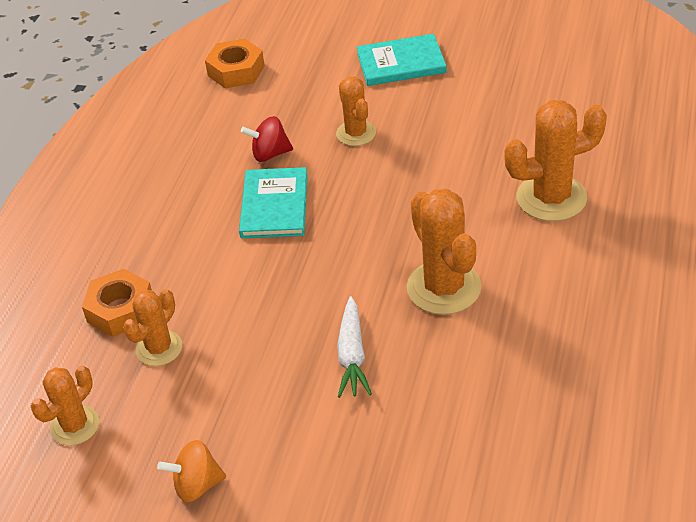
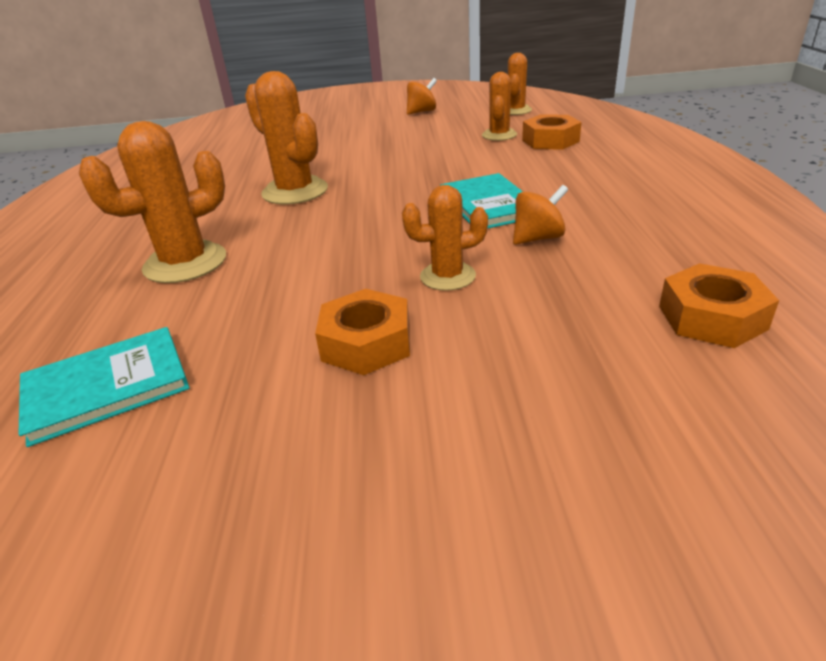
camera: 160 degrees right, 10 degrees down
red spinning top [241,116,293,162] -> orange spinning top [513,185,568,245]
orange cactus [336,77,376,146] -> orange cactus turned 60 degrees counterclockwise [402,185,488,291]
white carrot [337,296,372,398] -> none
turquoise book [357,34,447,86] -> turquoise book moved to [18,327,190,447]
none -> orange nut [315,289,410,375]

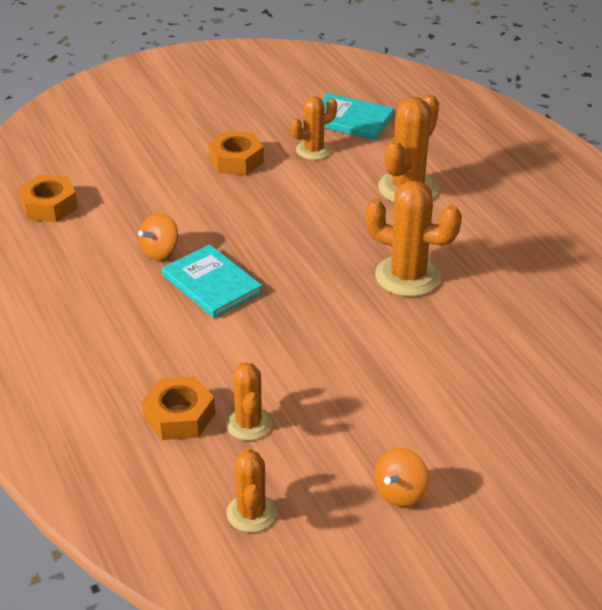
camera: 155 degrees right, 5 degrees up
turquoise book [18,327,190,447] -> turquoise book turned 75 degrees clockwise [322,93,394,140]
orange cactus [402,185,488,291] -> orange cactus moved to [291,96,337,160]

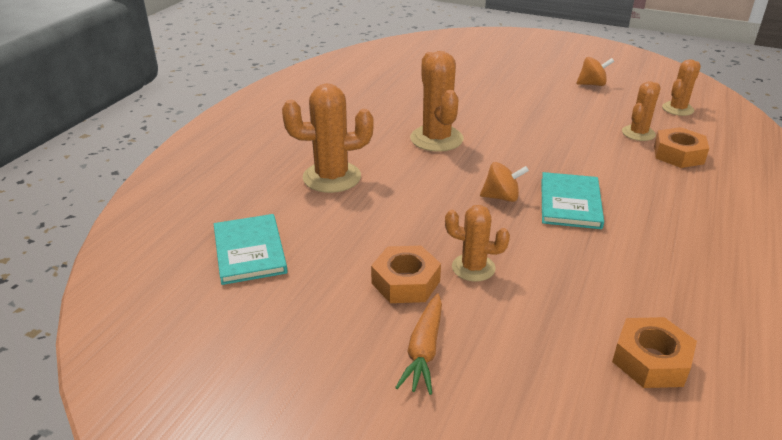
camera: 130 degrees left, 5 degrees down
orange spinning top [138,213,178,260] -> orange spinning top moved to [480,162,529,202]
orange cactus [291,96,337,160] -> orange cactus moved to [445,205,510,282]
none -> orange carrot [395,293,442,395]

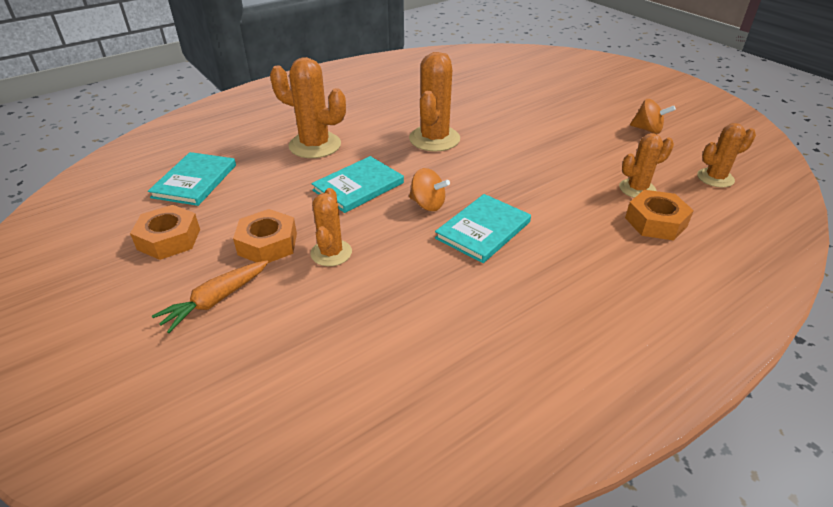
camera: 30 degrees right, 5 degrees up
orange cactus [445,205,510,282] -> orange cactus turned 45 degrees clockwise [310,188,352,266]
orange nut [612,317,697,388] -> orange nut moved to [130,205,200,260]
none -> turquoise book [311,156,404,213]

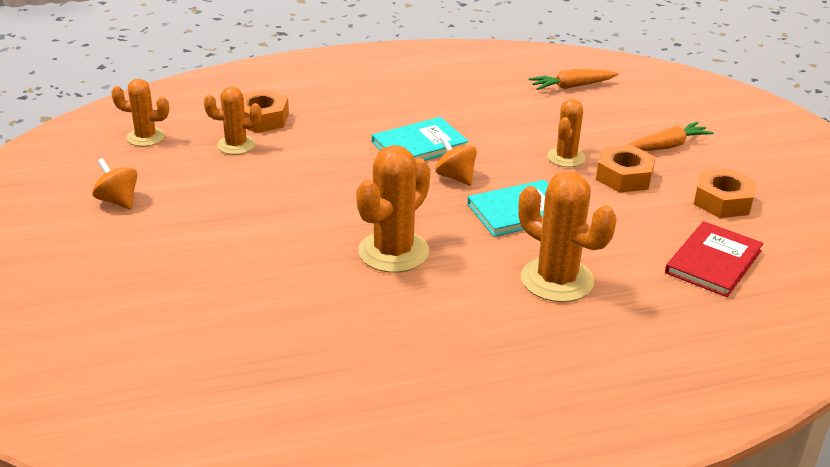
camera: 160 degrees left, 5 degrees down
turquoise book [148,152,236,206] -> red book [665,221,764,297]
none -> orange carrot [529,69,618,90]

